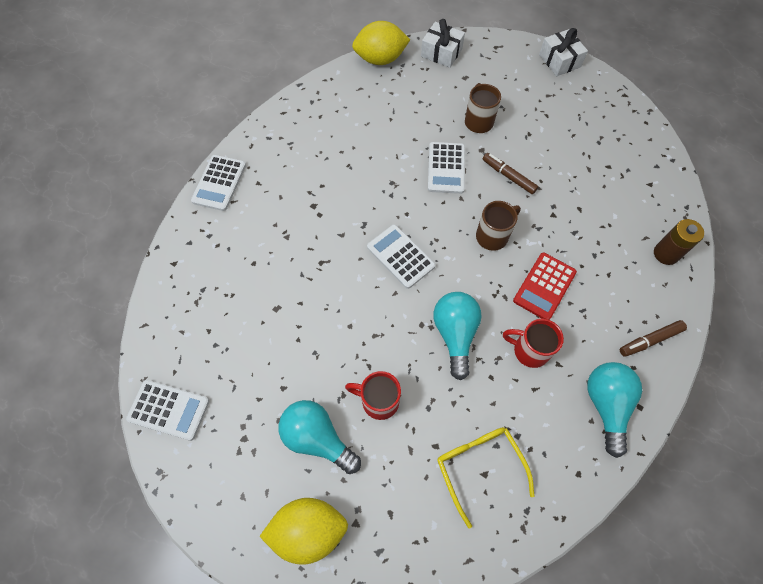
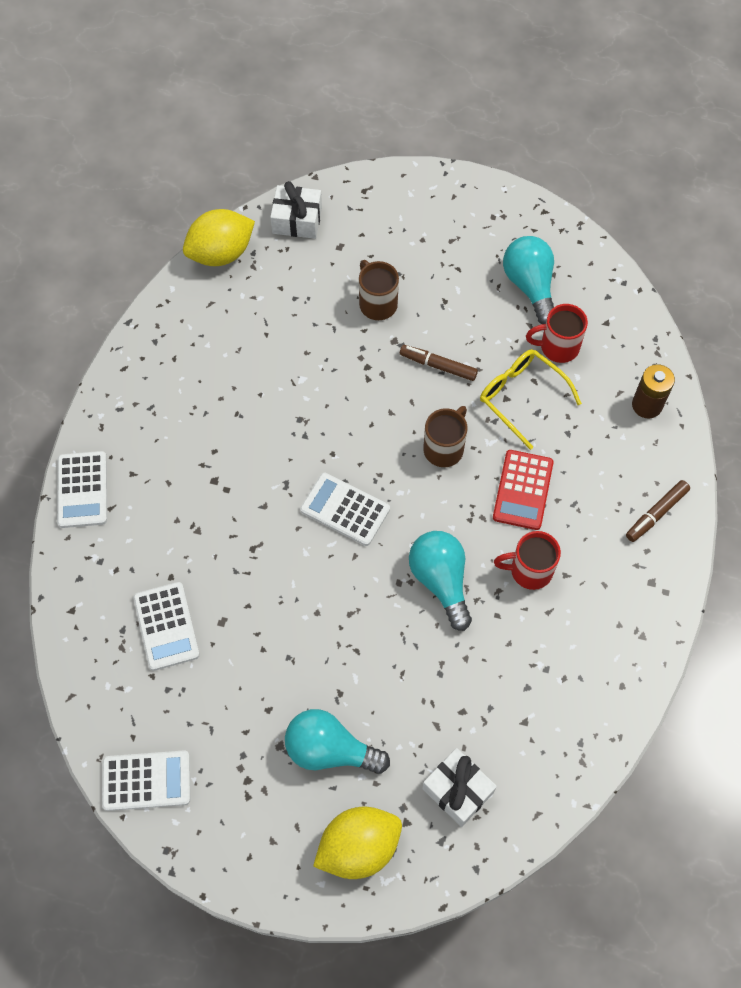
camera: 20 degrees left, 0 degrees up
red mug [345,371,401,420] -> red mug moved to [526,304,588,363]
white calculator [428,142,465,194] -> white calculator moved to [133,582,200,671]
yellow glasses [437,427,534,529] -> yellow glasses moved to [480,349,582,450]
white gift [539,28,588,76] -> white gift moved to [422,748,497,827]
turquoise light bulb [587,362,642,458] -> turquoise light bulb moved to [503,236,554,324]

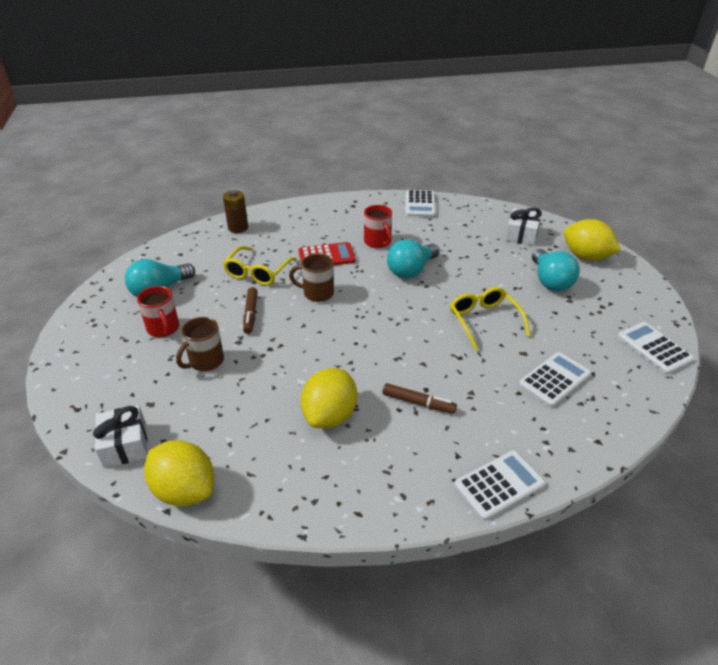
camera: 115 degrees left, 25 degrees down
white calculator [300,472,390,546] -> white calculator moved to [405,190,435,217]
red mug [526,304,588,363] -> red mug moved to [137,286,179,337]
brown marker [626,480,690,542] -> brown marker moved to [383,383,457,414]
none -> yellow lemon [301,368,357,428]
none -> yellow glasses [450,287,530,350]

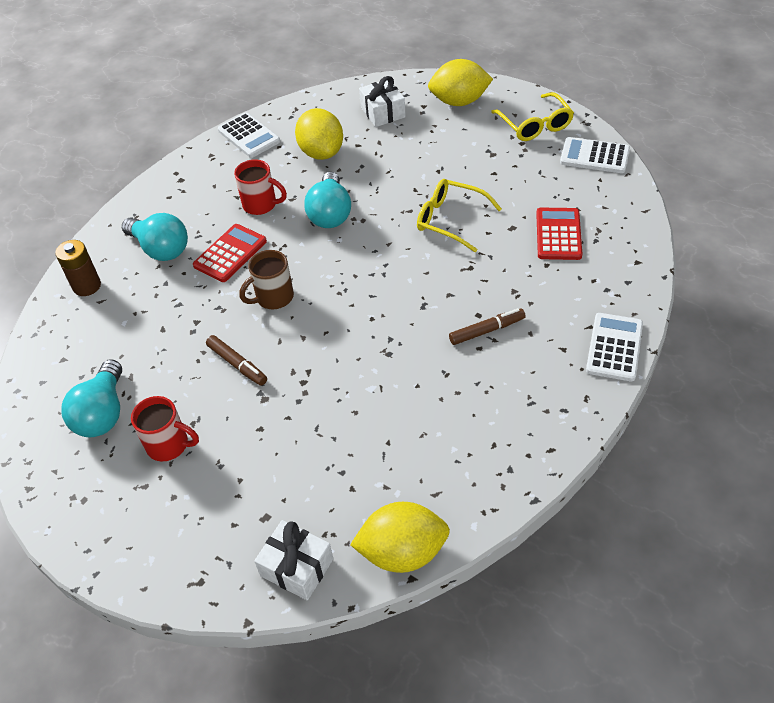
camera: 40 degrees left, 10 degrees up
brown mug [176,317,224,371] -> none
yellow glasses [223,246,297,286] -> yellow glasses moved to [491,92,574,141]
yellow lemon [301,368,357,428] -> yellow lemon moved to [295,108,343,160]
white calculator [519,352,591,407] -> red calculator [536,208,582,260]
turquoise light bulb [532,249,580,291] -> turquoise light bulb moved to [122,213,188,261]

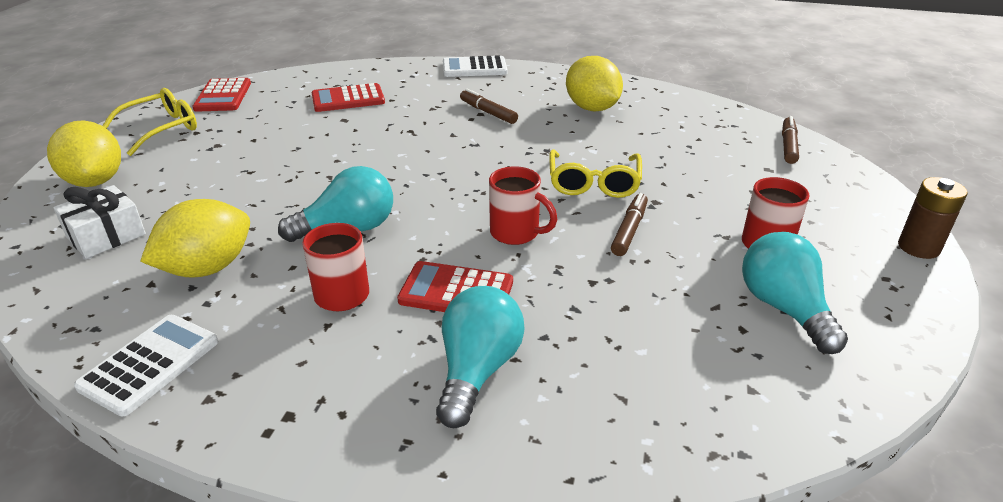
camera: 115 degrees left, 15 degrees down
brown battery [55,240,101,296] -> brown battery moved to [898,177,968,259]
turquoise light bulb [61,359,122,437] -> turquoise light bulb turned 90 degrees counterclockwise [742,232,848,354]
brown mug [239,250,294,309] -> red mug [489,166,557,245]
white gift [254,520,333,600] -> brown marker [782,116,799,164]
yellow lemon [350,502,450,573] -> yellow lemon moved to [566,56,623,111]
yellow glasses [417,179,502,252] -> yellow glasses moved to [549,150,642,198]
white calculator [560,137,630,173] -> red calculator [192,78,251,112]

